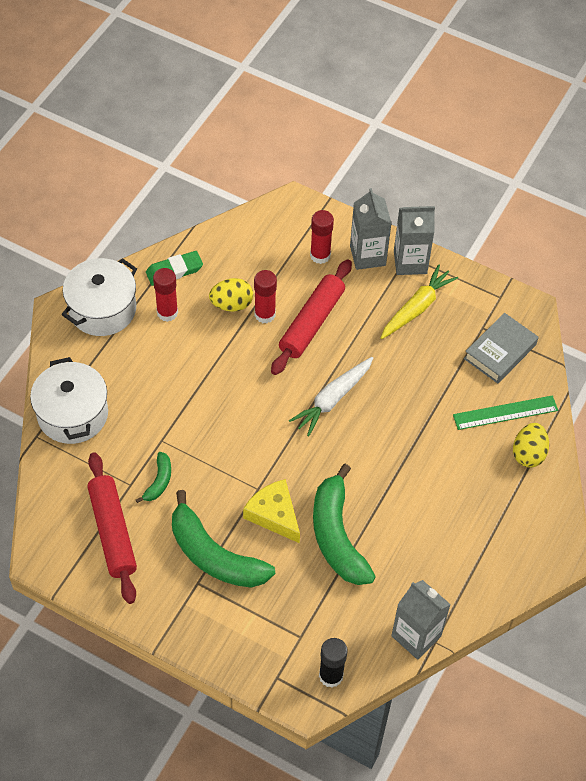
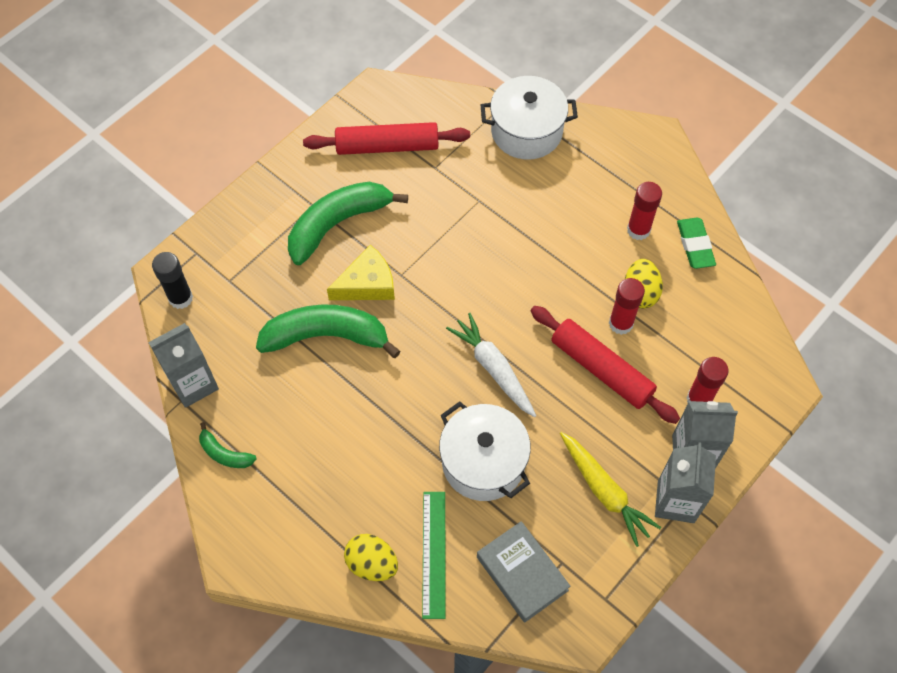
camera: 105 degrees right, 5 degrees up
white pot [62,258,137,336] -> white pot moved to [439,401,531,501]
green banana [136,452,171,503] -> green banana moved to [199,422,257,468]

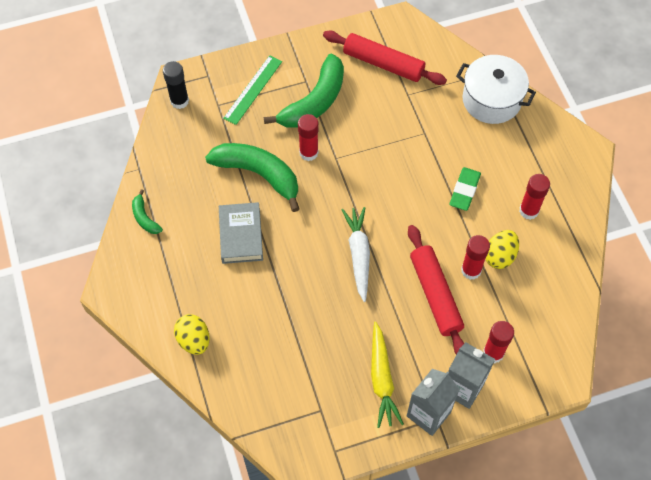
camera: 30 degrees right, 0 degrees up
grey carton [148,323,219,408] -> none
green banana [288,182,408,265] -> green banana turned 135 degrees clockwise [264,54,344,128]
yellow cheese [327,245,395,300] -> red glue stick [298,114,319,161]
green ruler [422,492,445,619] -> green ruler moved to [223,55,282,125]
white pot [439,401,531,501] -> none
grey book [477,521,570,622] -> grey book moved to [219,202,263,264]
green eraser [677,218,716,269] -> green eraser moved to [449,167,481,211]

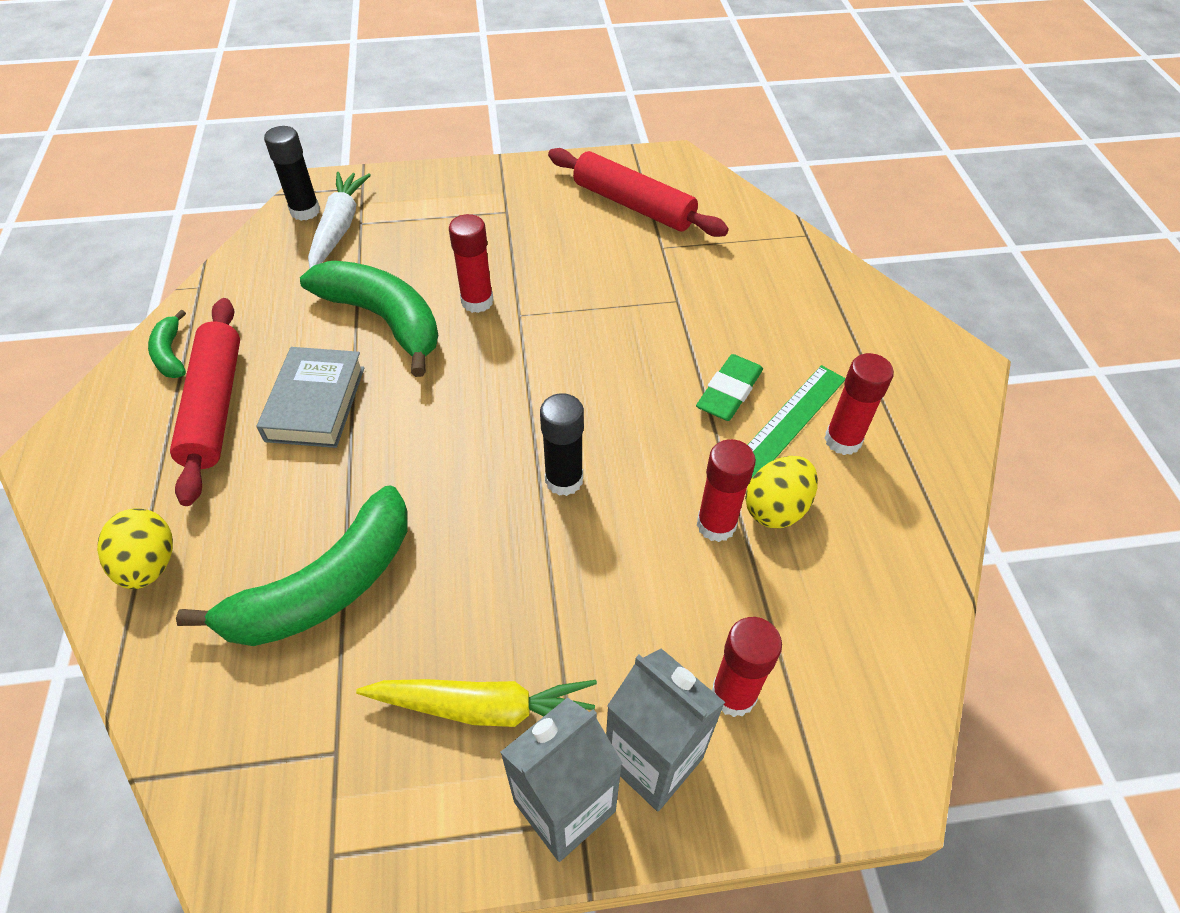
camera: 10 degrees right, 10 degrees down
green ruler [223,55,282,125] -> green ruler moved to [748,365,845,479]
green banana [264,54,344,128] -> green banana moved to [176,485,407,646]
white carrot [342,207,370,302] -> white carrot moved to [308,172,371,268]
yellow carrot [371,322,404,428] -> yellow carrot turned 90 degrees counterclockwise [356,679,597,727]
red rolling pin [408,225,464,355] -> red rolling pin moved to [170,298,240,506]
white pot [456,55,536,124] -> none
none -> black glue stick [540,393,584,496]

